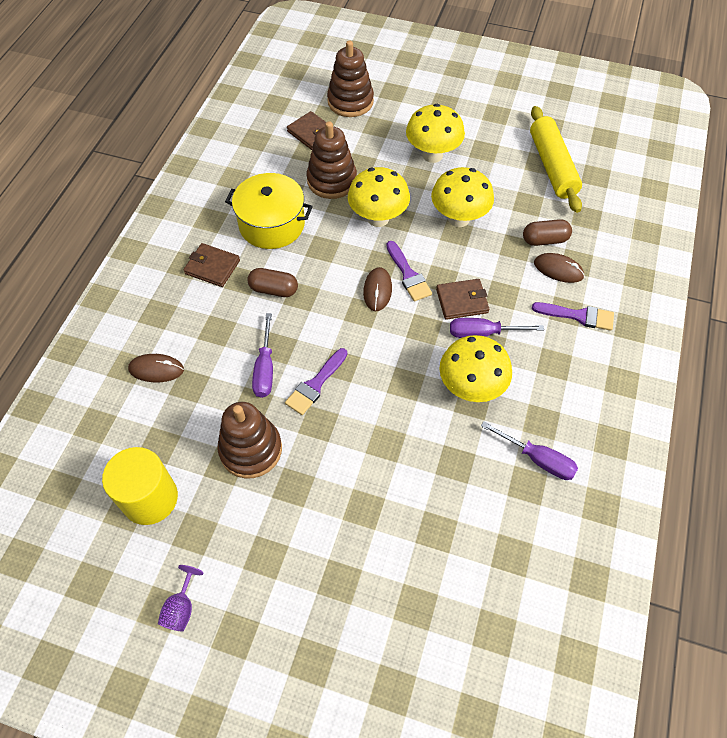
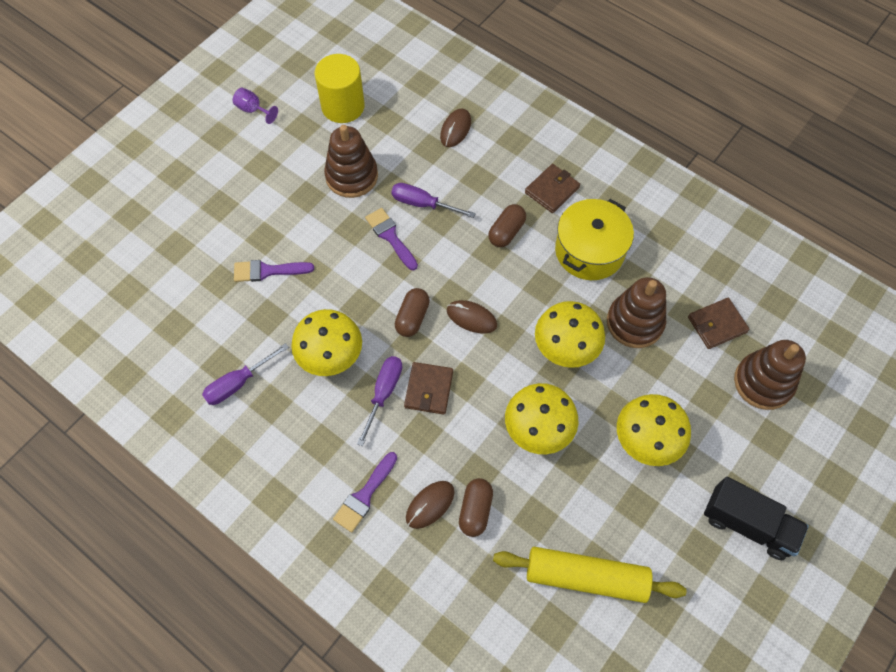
camera: 110 degrees right, 5 degrees up
purple brush [386,241,432,301] -> purple brush moved to [234,260,314,282]
none -> brown capsule [395,288,430,337]
none -> black truck [704,477,809,560]

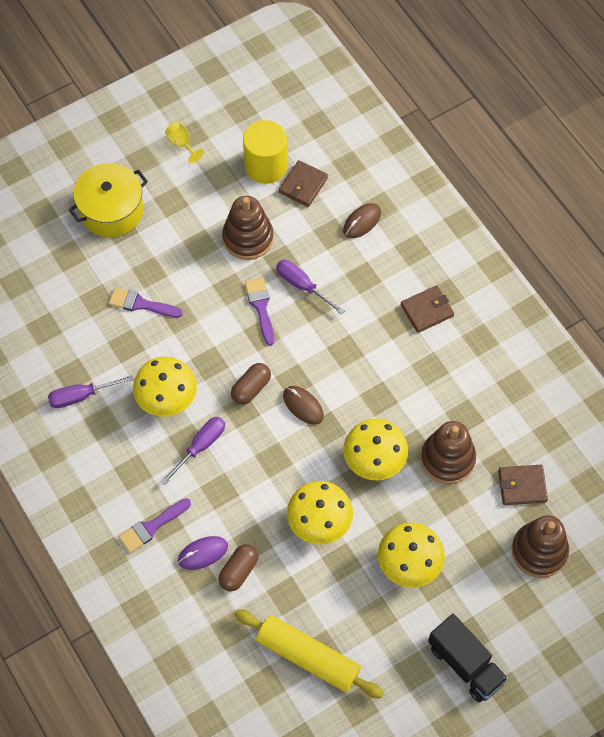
camera: 20 degrees right, 0 degrees up
purple goblet [233,88,278,124] -> yellow goblet [165,121,204,163]
brown wallet [404,362,453,415] -> brown wallet moved to [279,160,328,207]
brown mouse [406,481,455,529] -> purple mouse [178,536,228,570]
brown capsule [488,204,526,247] -> none
yellow pot [555,199,634,280] -> yellow pot moved to [69,163,148,237]

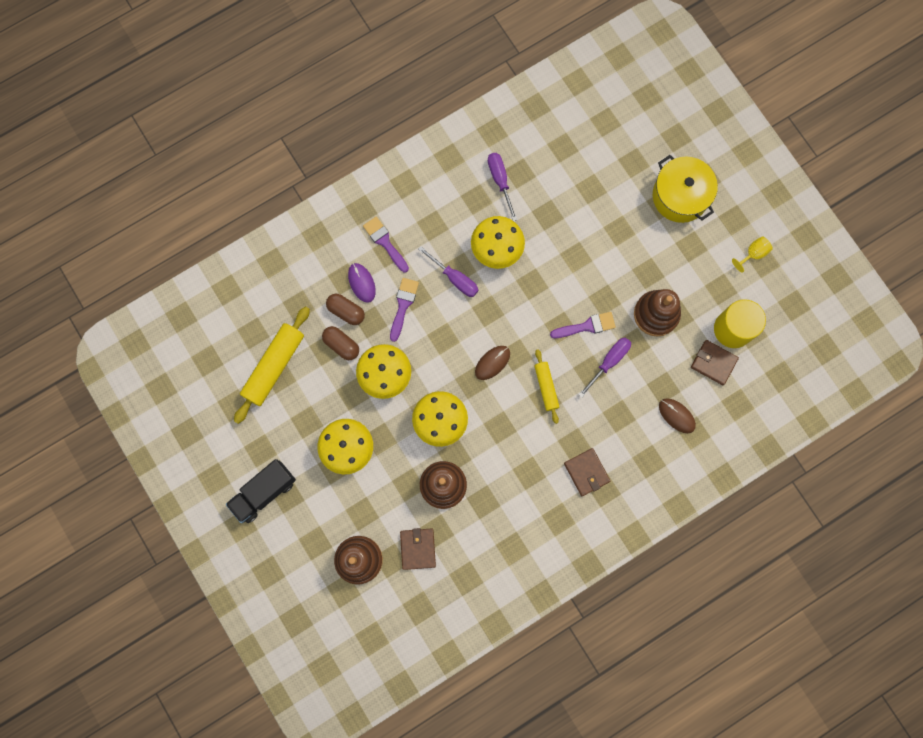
camera: 90 degrees right, 15 degrees up
purple brush [109,287,183,318] -> purple brush moved to [390,278,419,342]
brown capsule [231,363,271,405] -> brown capsule moved to [322,326,359,360]
none -> yellow rolling pin [534,349,559,424]

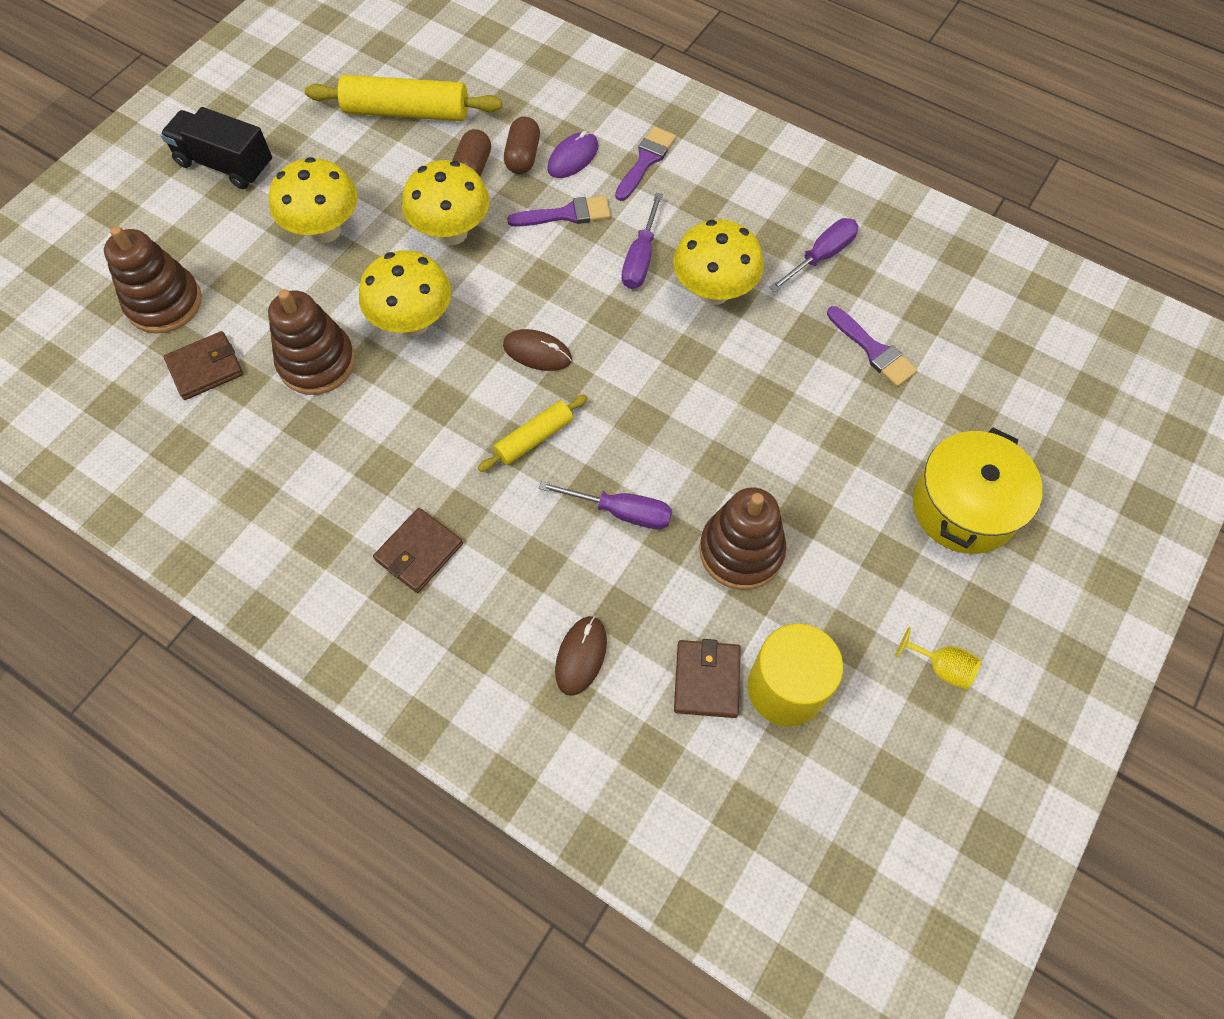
camera: 65 degrees right, 15 degrees down
purple brush [550,312,616,338] -> purple brush moved to [827,306,918,387]

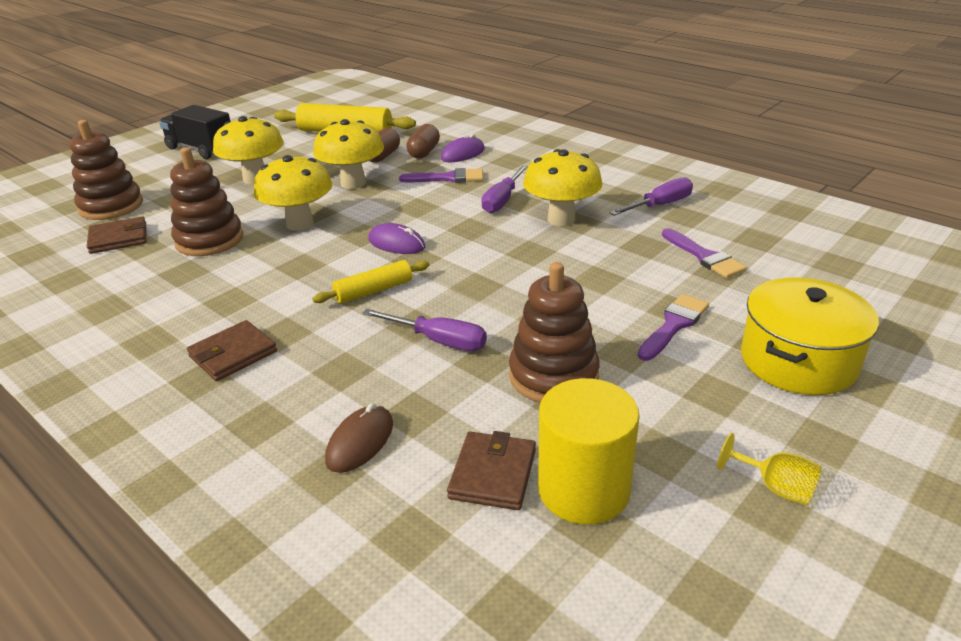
camera: 10 degrees right, 30 degrees down
brown mouse [503,329,572,371] -> purple mouse [368,223,425,254]
purple brush [615,126,676,201] -> purple brush moved to [638,294,709,361]

